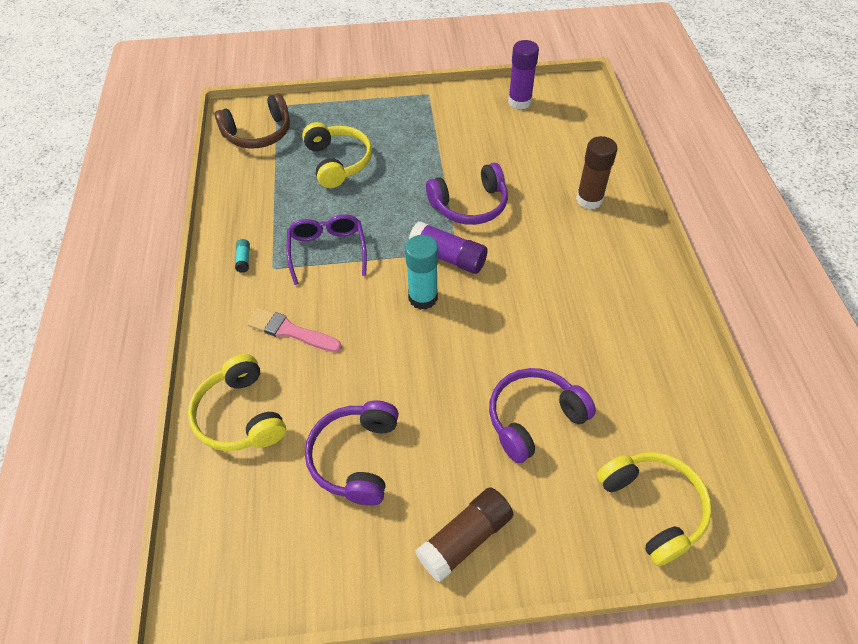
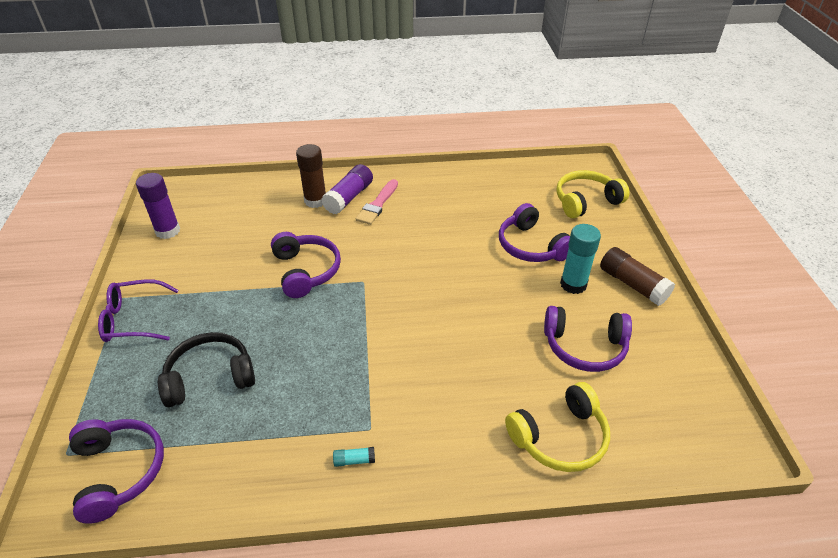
camera: 90 degrees left, 10 degrees down
brown headphones [215,93,290,149] -> purple headphones [69,419,164,524]
pink brush [247,308,342,352] -> pink brush moved to [356,179,398,225]
purple glasses [287,214,367,285] -> purple glasses moved to [98,279,179,342]
yellow headphones [302,122,372,188] -> black headphones [158,332,255,407]
turquoise glue stick [405,235,438,310] -> turquoise glue stick moved to [560,224,601,294]
purple glue stick [409,221,488,274] -> purple glue stick moved to [322,164,373,214]

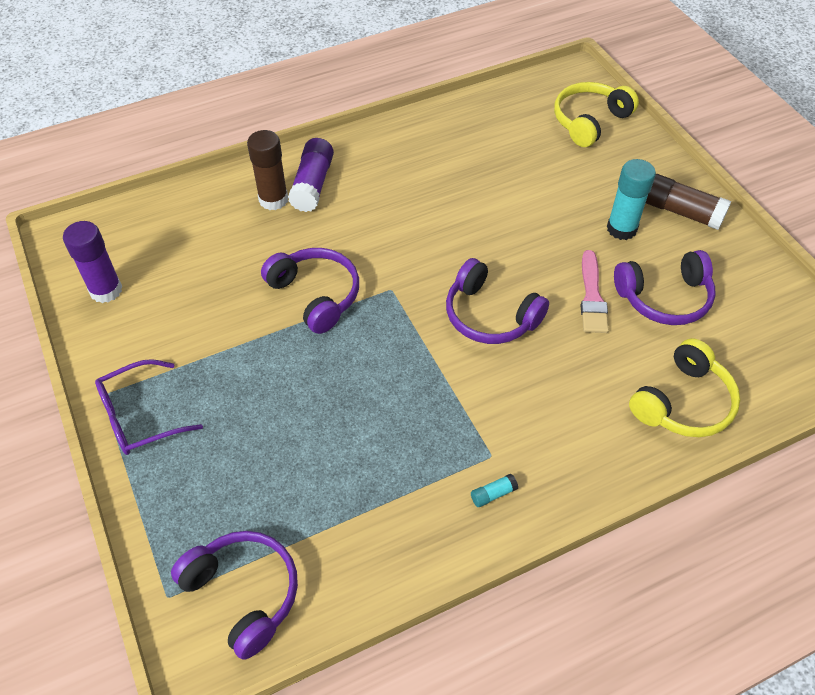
camera: 20 degrees left, 10 degrees up
black headphones [158,332,255,407] -> none
pink brush [356,179,398,225] -> pink brush moved to [581,250,609,333]
purple headphones [499,203,570,262] -> purple headphones moved to [446,258,549,344]

